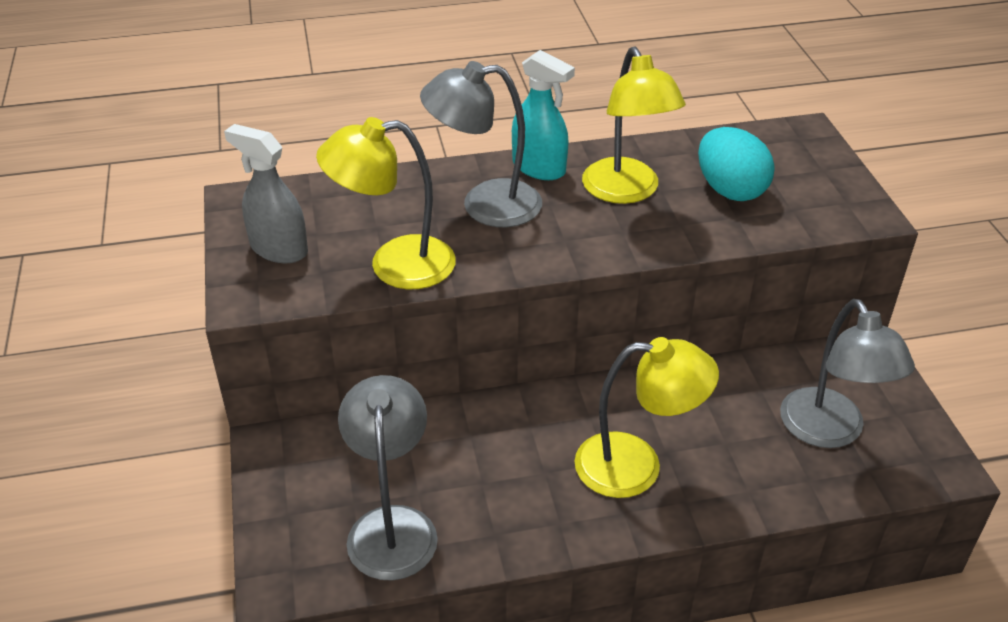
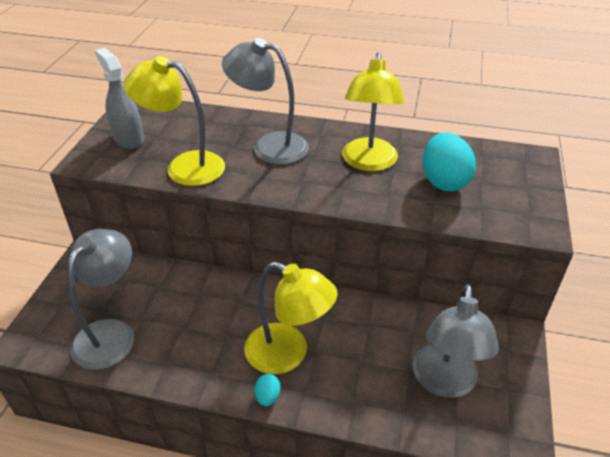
camera: 25 degrees right, 0 degrees up
turquoise spray bottle [512,50,575,180] -> none
none -> turquoise egg [255,374,281,406]

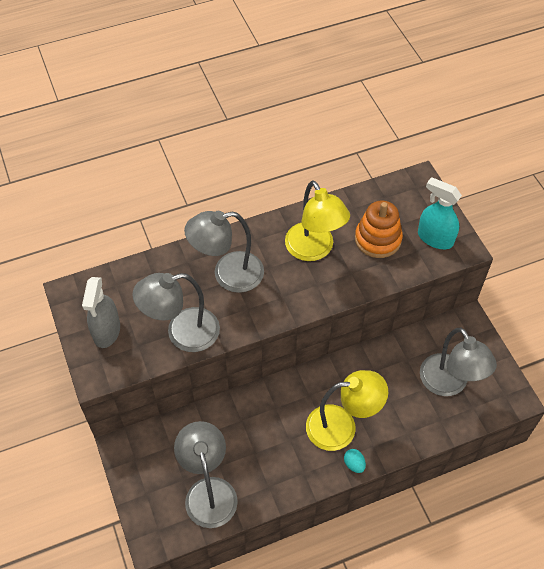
camera: 35 degrees left, 15 degrees up
grey spray bottle [95,48,144,149] -> grey spray bottle turned 105 degrees counterclockwise [82,277,120,348]
yellow lamp [124,56,225,186] -> grey lamp [132,273,220,352]
turquoise egg [423,132,476,191] -> orange stacking toy [355,201,403,258]
none -> turquoise spray bottle [418,177,462,249]

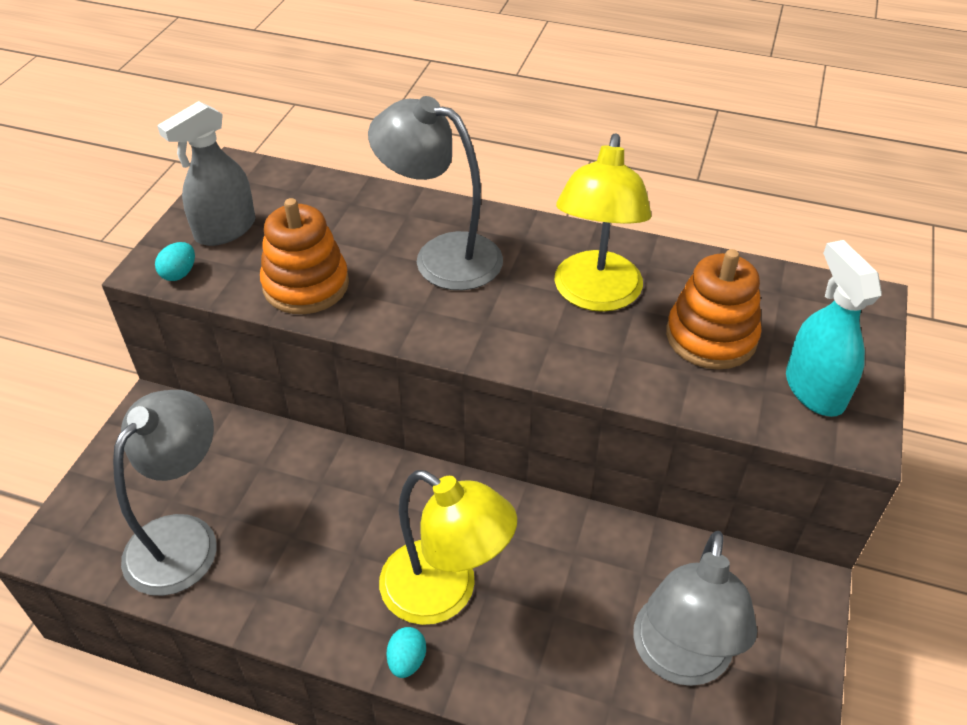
camera: 40 degrees right, 10 degrees down
grey lamp [132,273,220,352] -> orange stacking toy [260,198,349,314]
none -> turquoise egg [155,242,195,281]

